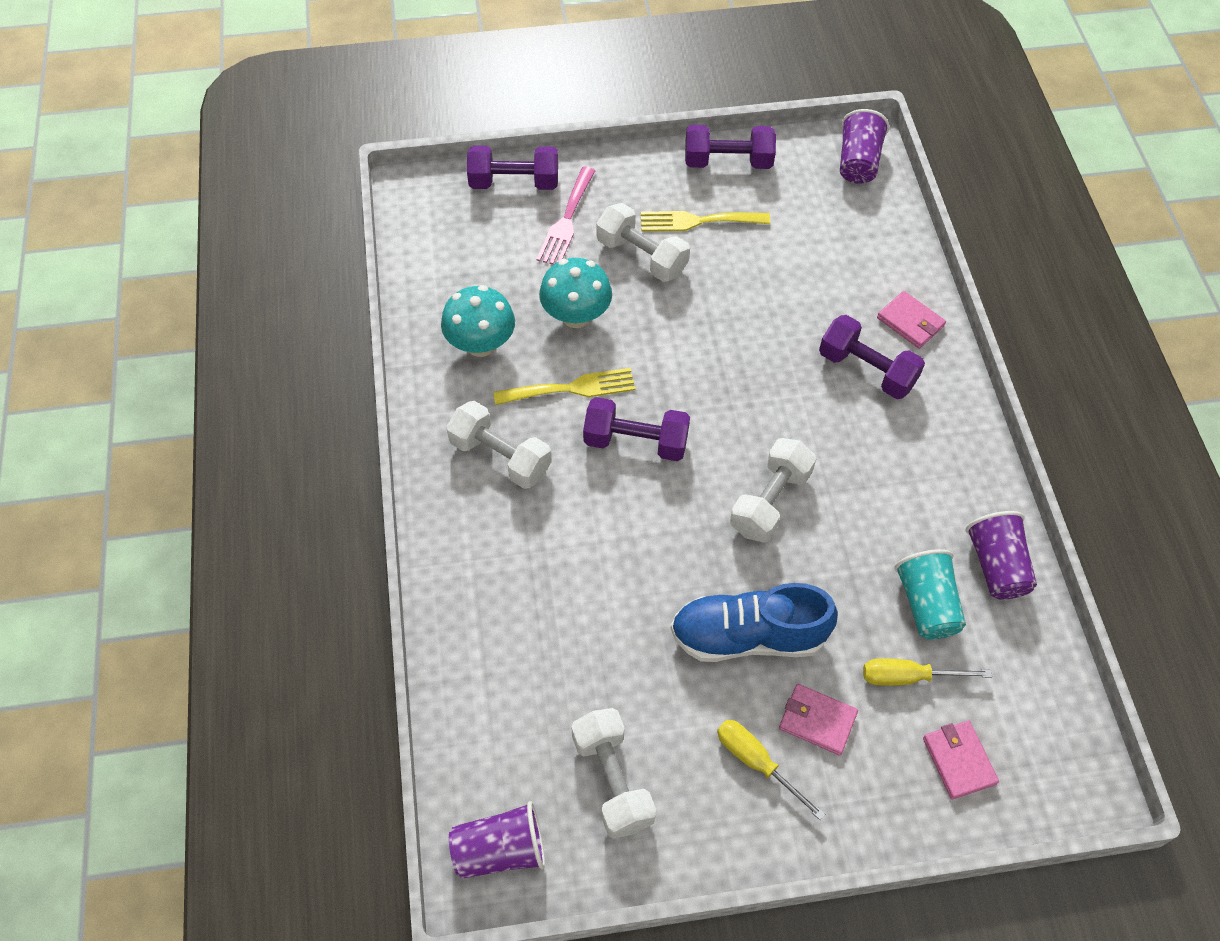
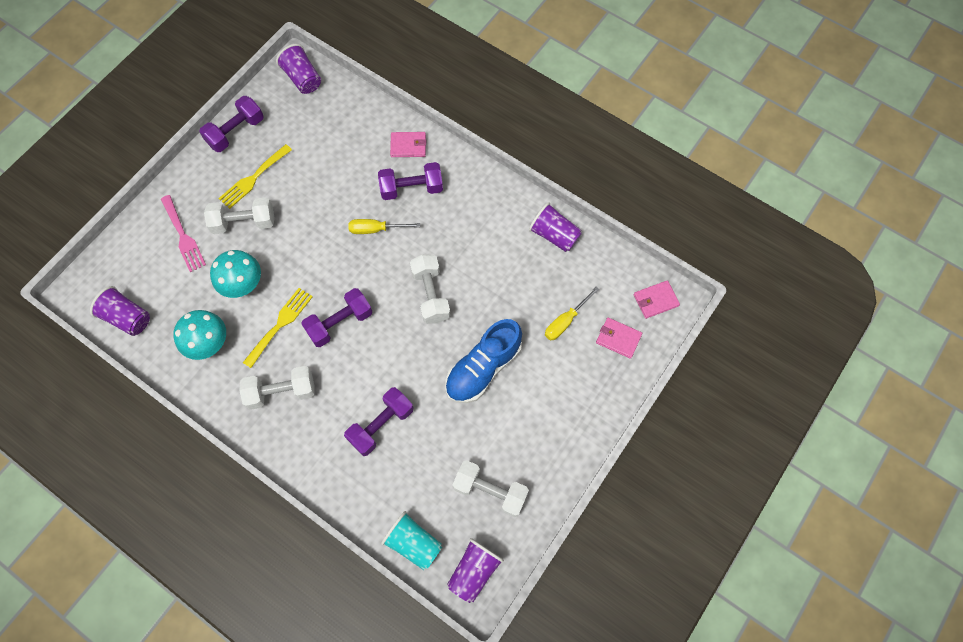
camera: 45 degrees left, 10 degrees up
purple dumbbell [467,146,558,190] -> purple dumbbell moved to [344,387,414,456]
yellow screwdriver [717,720,825,820] -> yellow screwdriver moved to [348,219,420,234]
pink wallet [779,684,858,756] -> pink wallet moved to [634,280,680,319]
turquoise cup [894,549,966,640] -> turquoise cup moved to [381,511,442,570]
none -> purple cup [90,286,150,336]

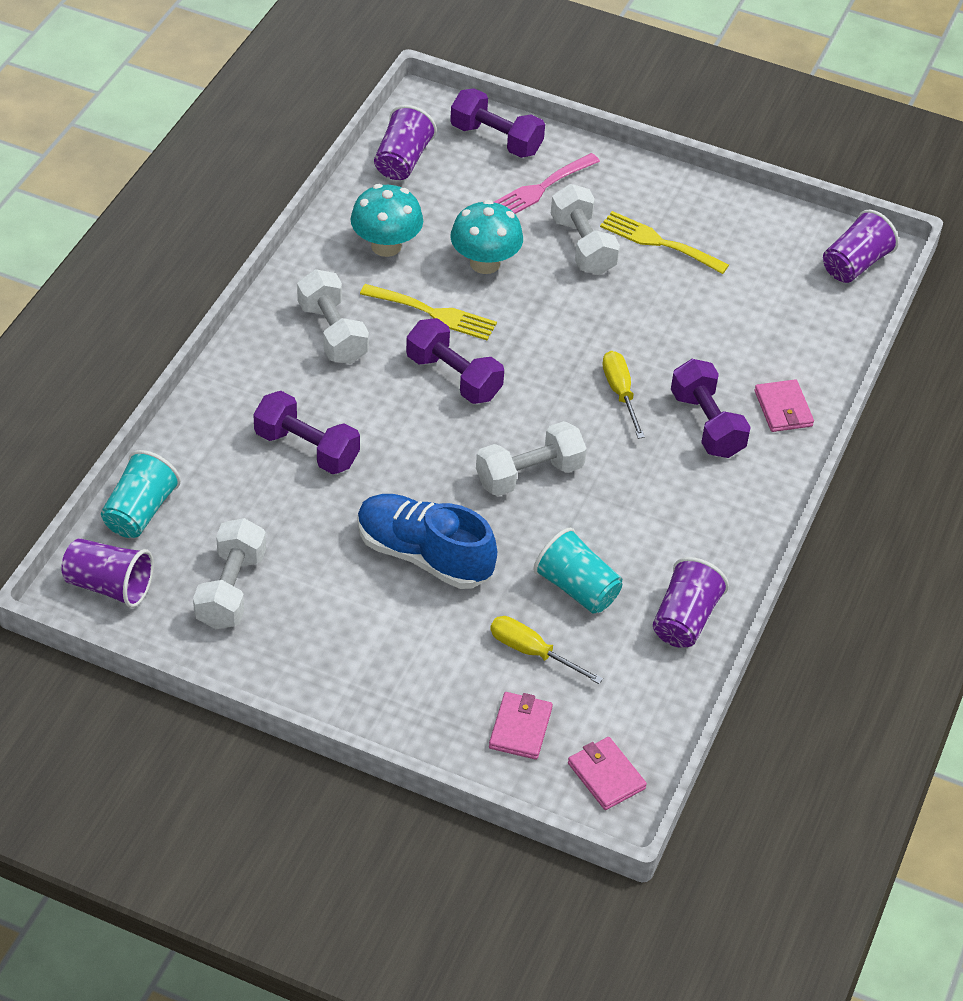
camera: 75 degrees right, 20 degrees down
purple dumbbell [199,96,264,152] -> purple dumbbell moved to [450,88,545,158]
none -> turquoise cup [534,527,622,614]

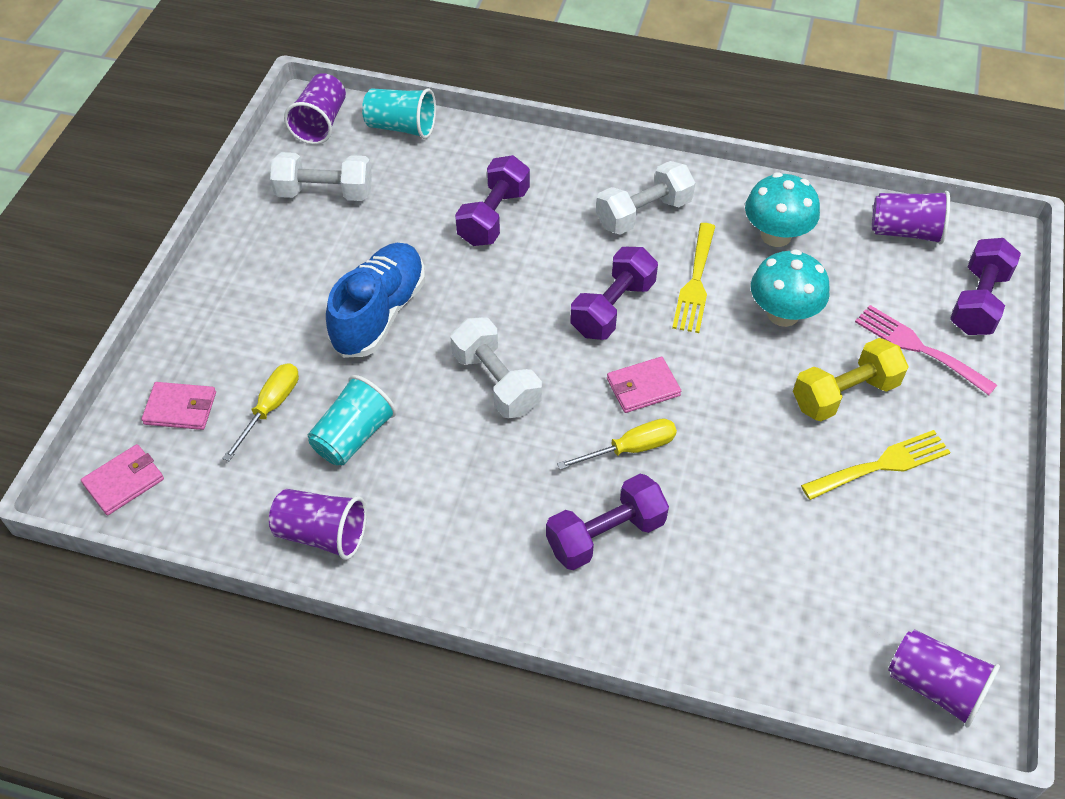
camera: 85 degrees right, 5 degrees up
white dumbbell [551,184,620,275] -> yellow dumbbell [793,338,909,421]
yellow fork [600,211,729,274] -> yellow fork turned 45 degrees clockwise [801,430,951,500]
pink wallet [754,379,814,432] -> pink wallet moved to [607,357,681,413]

